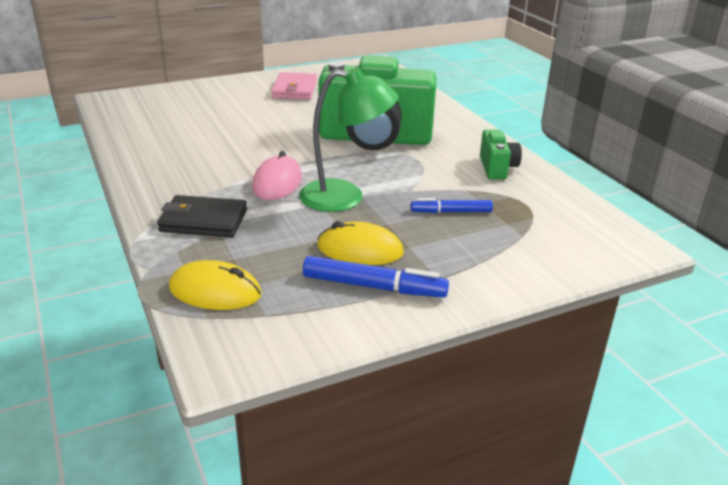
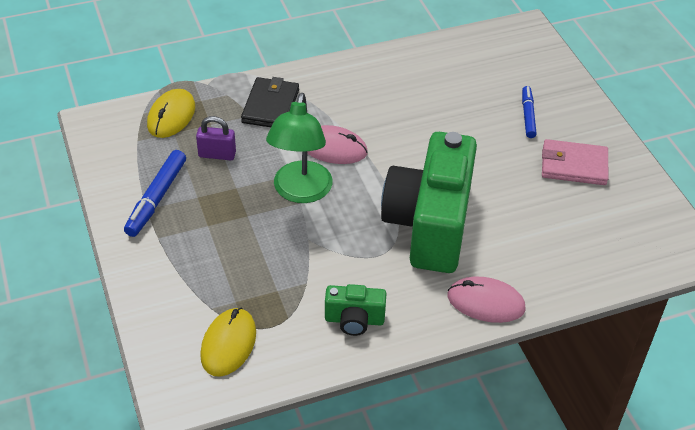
camera: 95 degrees right, 15 degrees up
yellow mouse [317,221,404,265] -> yellow mouse moved to [200,308,256,377]
blue marker [411,198,493,213] -> blue marker moved to [522,86,537,138]
none -> purple padlock [196,116,236,160]
none -> pink mouse [448,276,526,323]

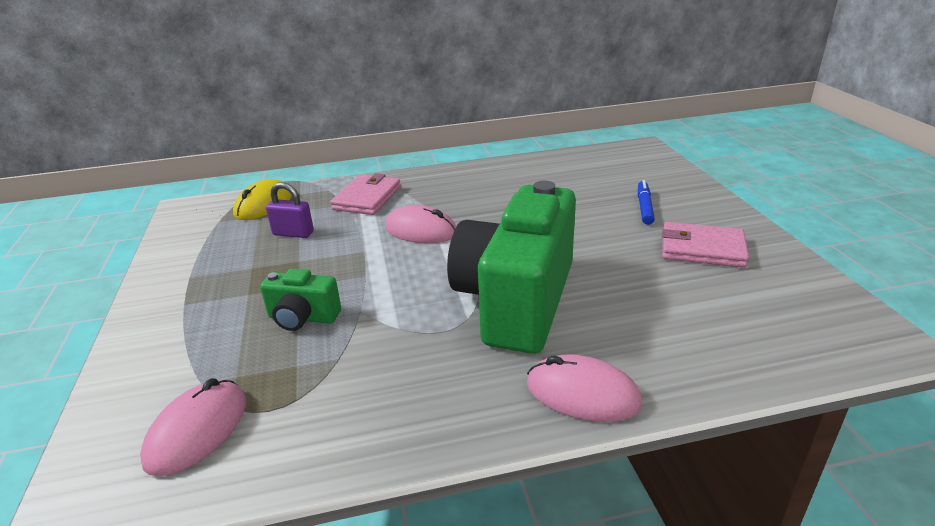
camera: 10 degrees right, 15 degrees down
blue marker [124,150,186,237] -> none
yellow mouse [200,308,256,377] -> pink mouse [140,378,246,476]
black wallet [241,77,299,127] -> pink wallet [330,173,401,215]
green lamp [266,93,333,203] -> none
green camera [325,284,386,336] -> green camera moved to [260,269,341,331]

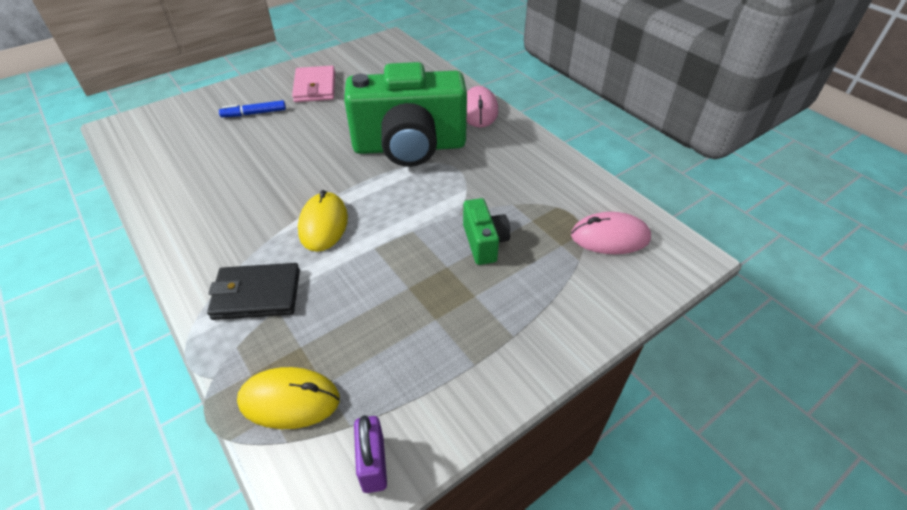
camera: 115 degrees left, 15 degrees up
purple padlock [266,182,314,238] -> purple padlock moved to [354,415,387,493]
pink wallet [330,173,401,215] -> black wallet [207,263,300,320]
pink mouse [385,205,456,243] -> yellow mouse [298,190,348,252]

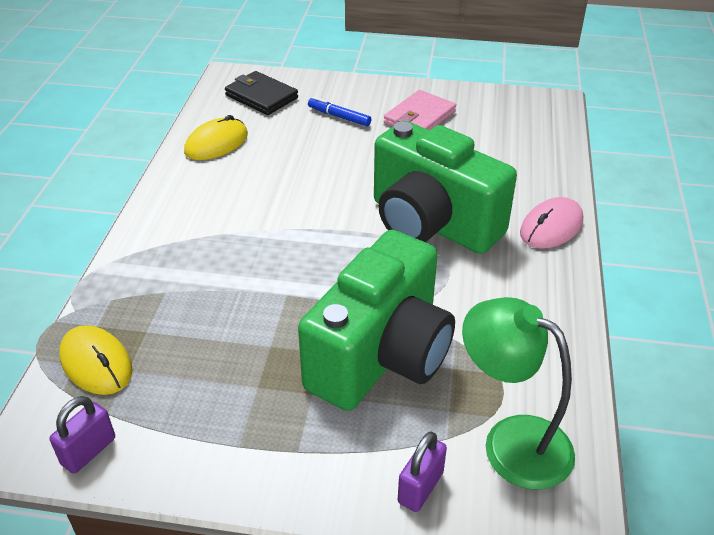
camera: 45 degrees right, 5 degrees down
black wallet [207,263,300,320] -> black wallet moved to [225,71,298,115]
yellow mouse [298,190,348,252] -> yellow mouse moved to [184,115,248,160]
green camera [463,198,511,265] -> green camera [298,230,455,411], size x2.27
pink mouse [571,212,651,254] -> green lamp [462,297,575,490]
none -> purple padlock [398,431,447,512]

